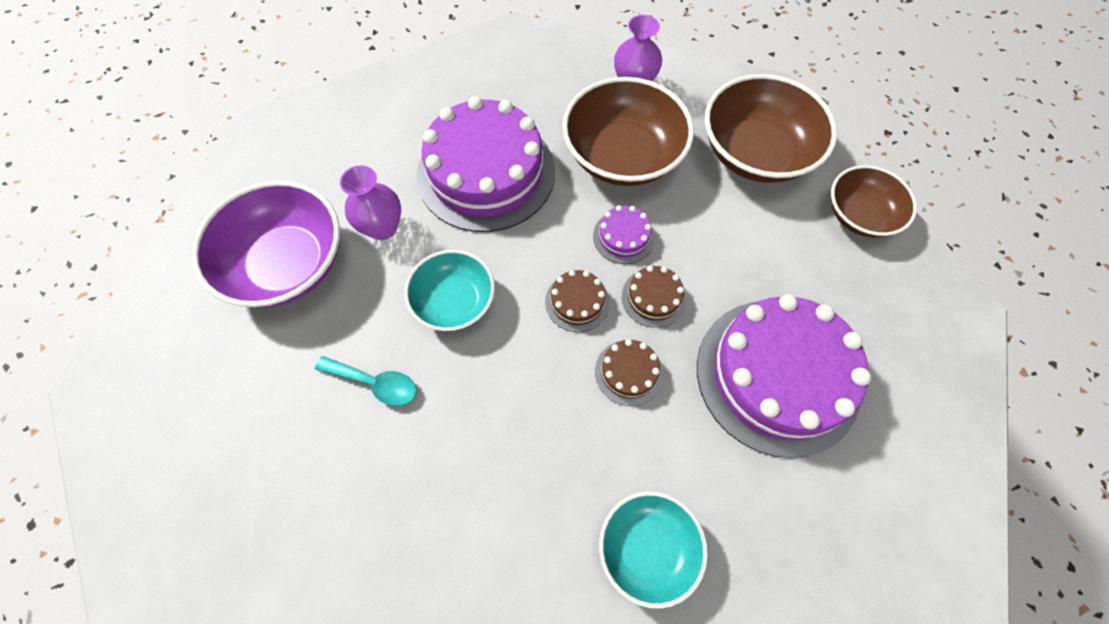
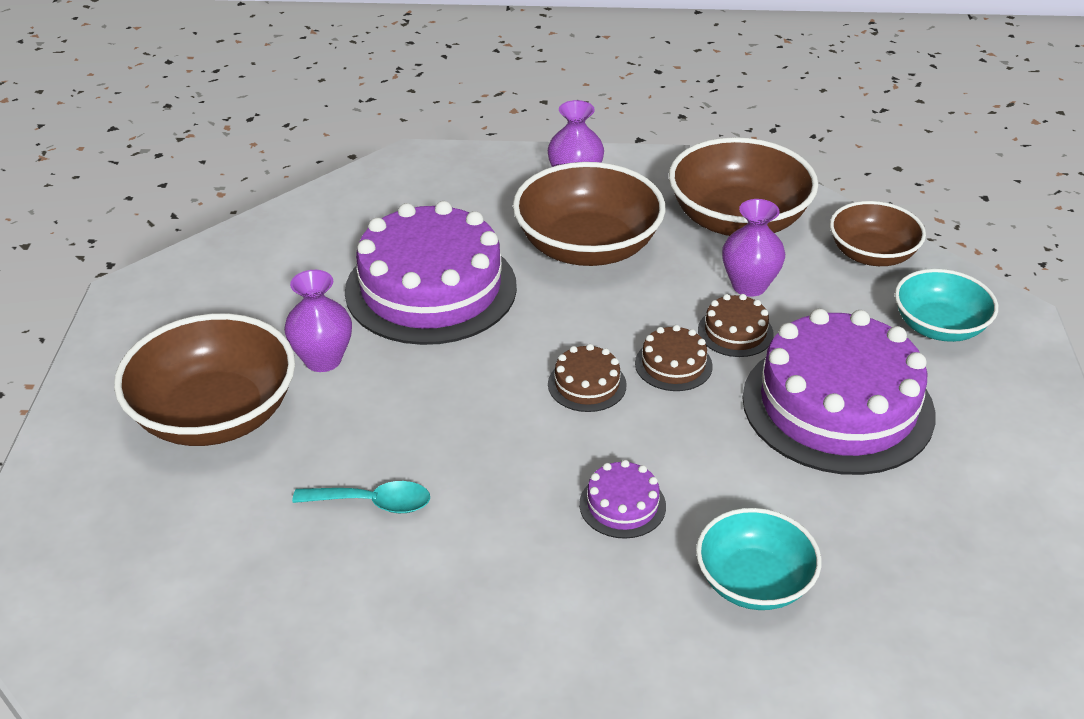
camera: 15 degrees left, 25 degrees down
purple bowl [192,181,340,307] -> brown bowl [114,313,295,446]
turquoise bowl [404,250,495,331] -> turquoise bowl moved to [895,269,998,342]
purple cake [593,205,655,264] -> purple cake moved to [579,460,666,539]
brown cake [595,339,663,406] -> brown cake moved to [698,294,774,357]
none -> purple vase [722,199,785,297]

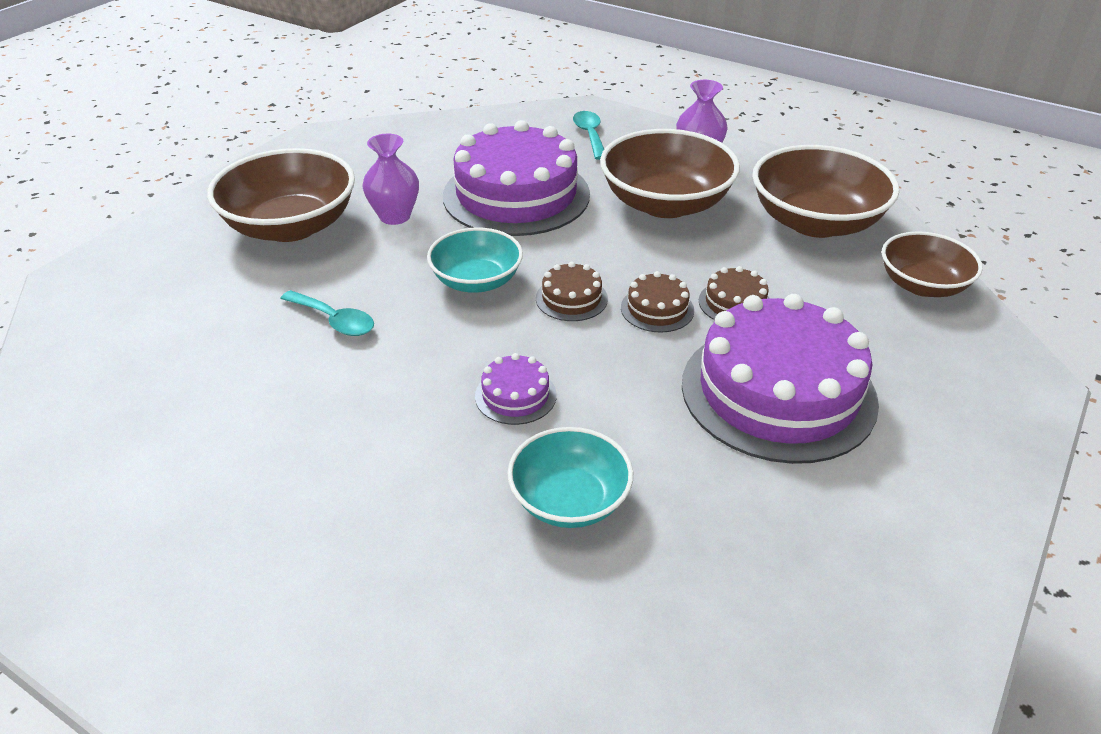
camera: 30 degrees right, 0 degrees up
purple vase [722,199,785,297] -> none
turquoise bowl [895,269,998,342] -> turquoise bowl moved to [427,228,523,293]
none -> turquoise spoon [573,111,604,160]

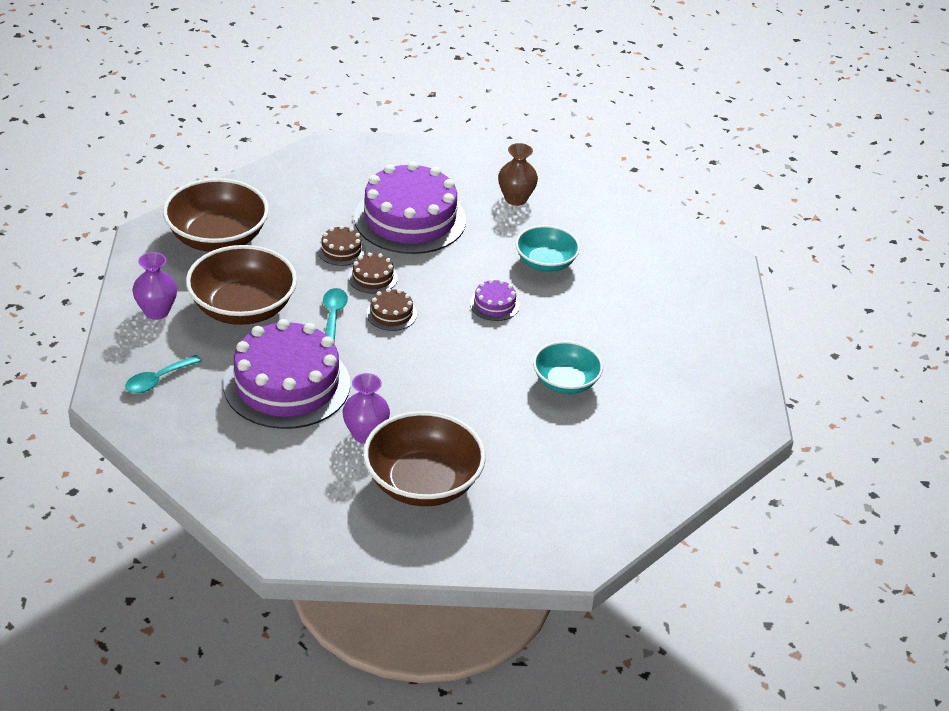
camera: 125 degrees left, 0 degrees up
turquoise spoon [280,290,374,336] -> turquoise spoon moved to [323,288,348,344]
turquoise bowl [427,228,523,293] -> turquoise bowl moved to [533,341,603,394]
brown bowl [882,231,983,297] -> none
none -> brown vase [498,143,538,206]

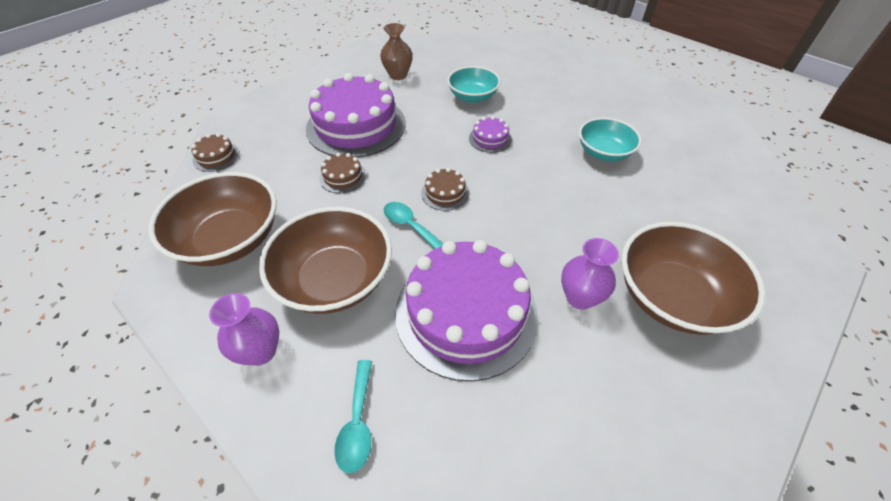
camera: 45 degrees left, 10 degrees up
brown cake [348,252,398,294] -> brown cake moved to [191,133,240,172]

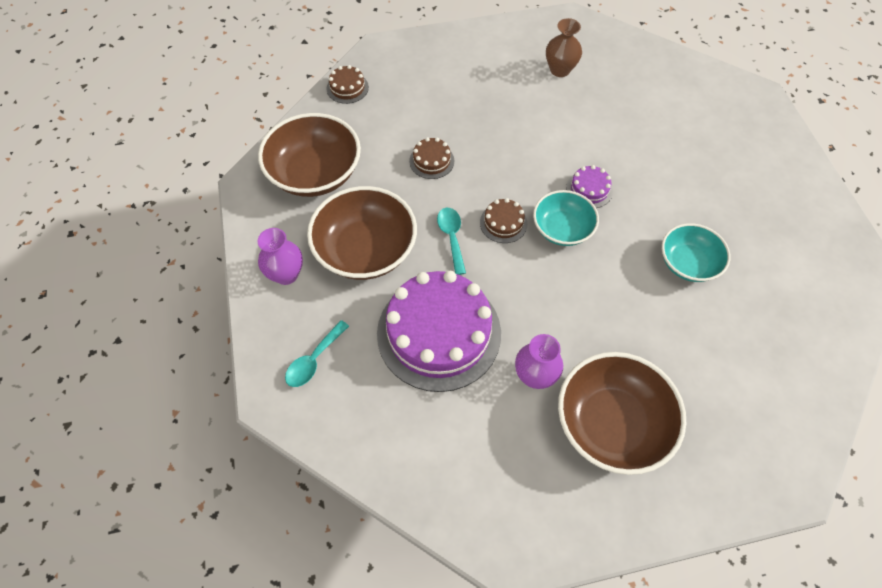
camera: 35 degrees right, 10 degrees up
purple cake [306,73,406,158] -> none
turquoise bowl [447,66,500,103] -> turquoise bowl moved to [533,190,599,246]

